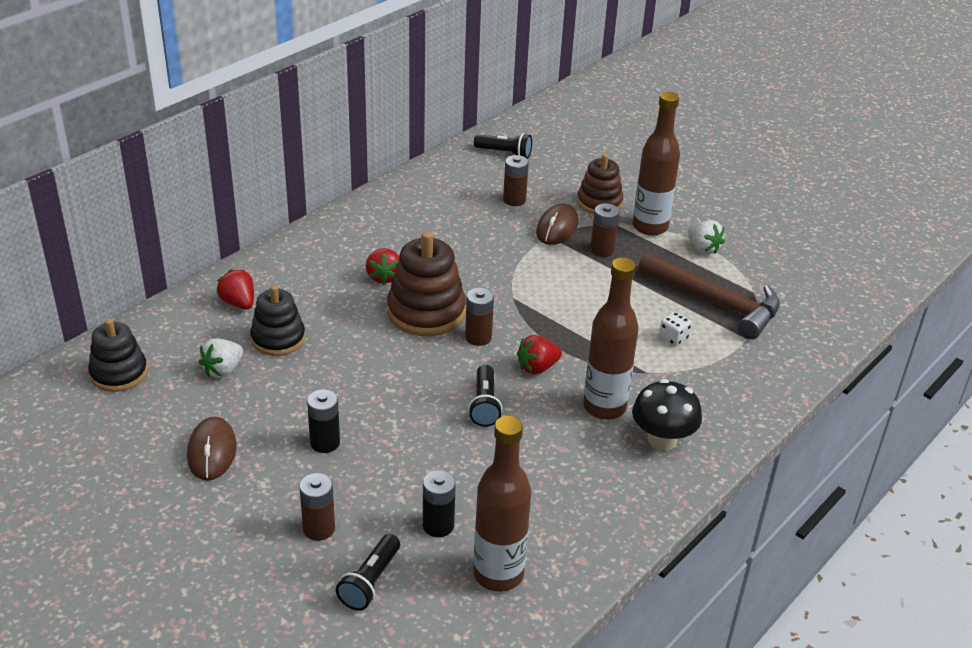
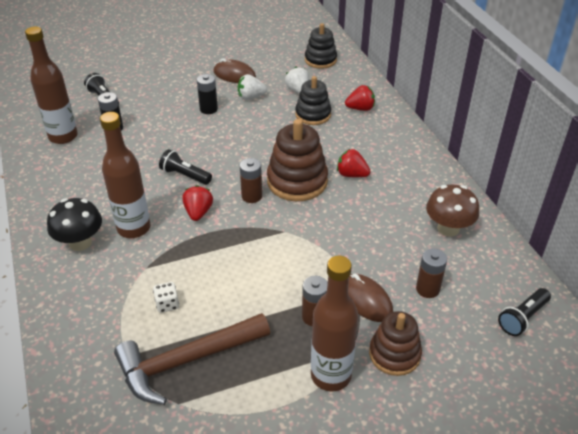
camera: 120 degrees right, 5 degrees up
brown battery [299,473,335,541] -> none
white strawberry [687,220,725,254] -> white strawberry moved to [238,74,267,100]
none -> brown mushroom [426,185,479,236]

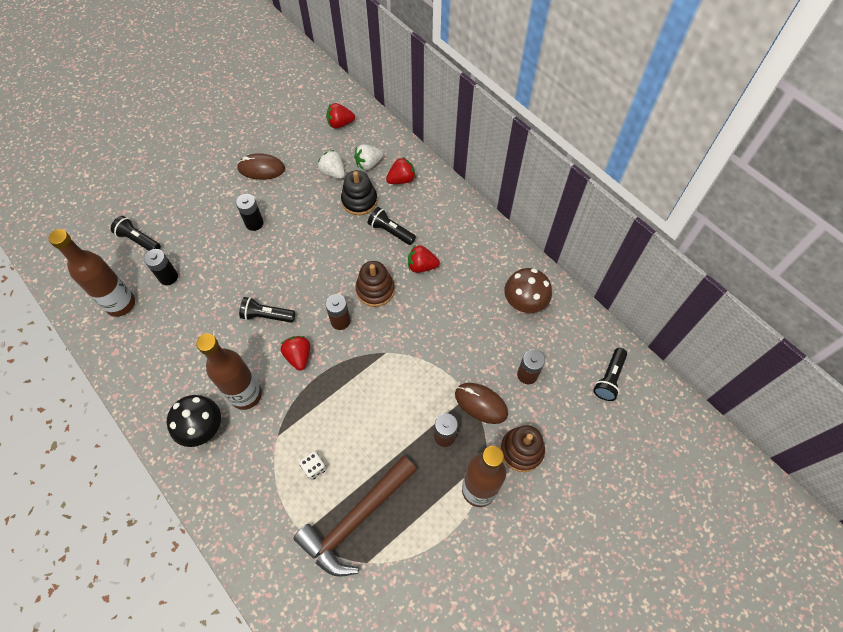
camera: 20 degrees left, 20 degrees up
white strawberry [238,74,267,100] -> white strawberry moved to [354,144,383,170]
brown stacking toy [267,119,328,201] -> brown stacking toy [356,261,395,307], size x0.66
black stacking toy [305,23,337,69] -> red strawberry [326,103,355,129]
none -> black flashlight [368,207,416,245]

